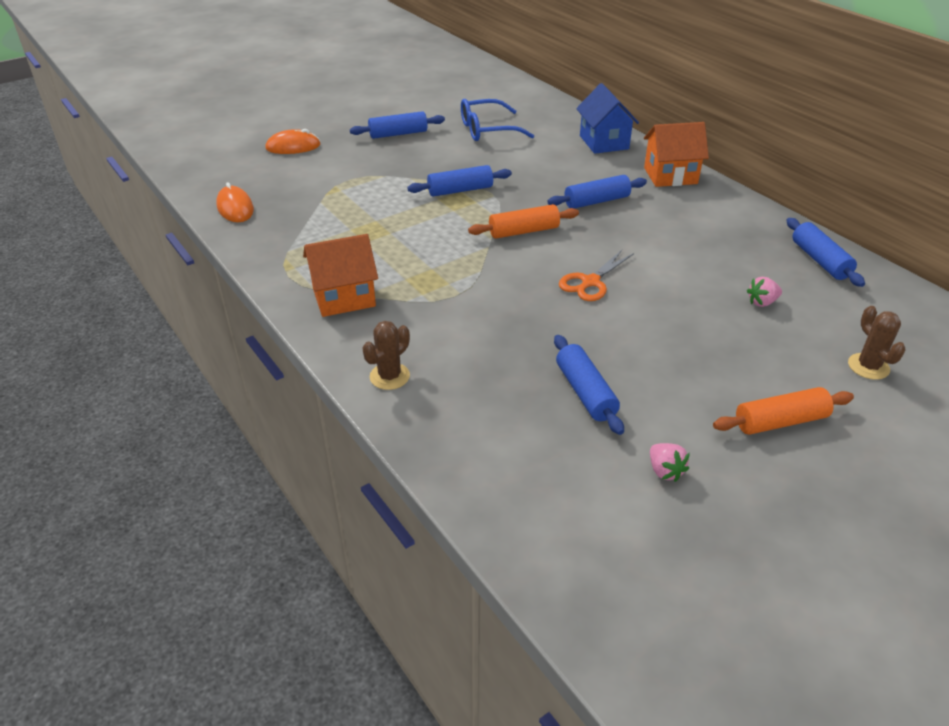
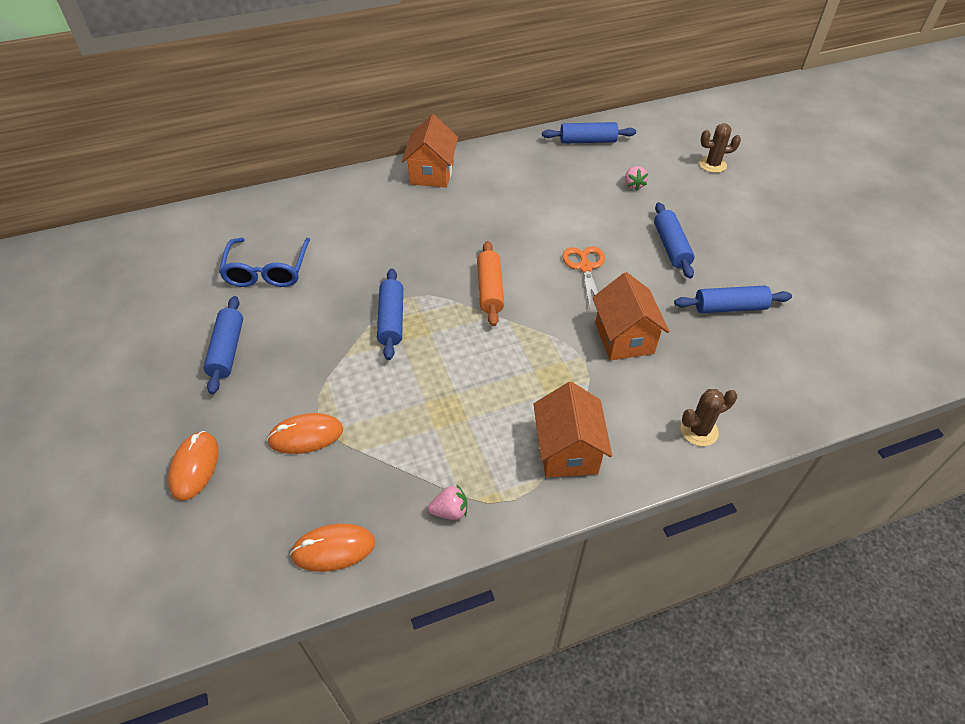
camera: 75 degrees left, 10 degrees up
brown cactus [362,321,410,390] -> brown cactus turned 75 degrees counterclockwise [681,389,737,446]
blue rolling pin [548,175,647,209] -> blue rolling pin moved to [654,202,694,279]
orange scissors [559,250,634,301] -> orange scissors turned 150 degrees counterclockwise [562,246,605,309]
blue house [576,83,639,154] -> none
pink strawberry [650,443,690,482] -> pink strawberry moved to [428,484,467,520]
orange rolling pin [713,387,854,435] -> none
none -> orange mouse [267,413,343,454]
none -> orange house [592,272,670,360]

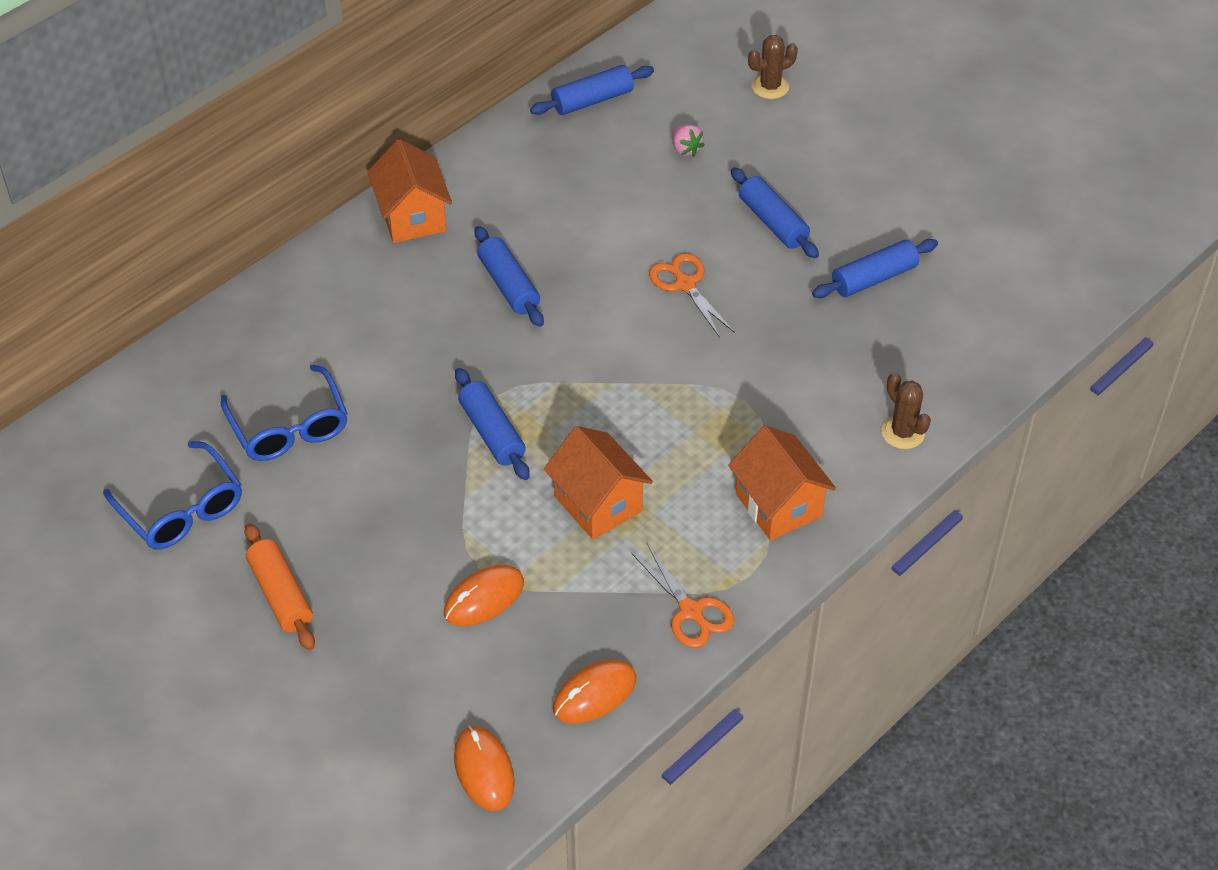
camera: 25 degrees left, 0 degrees up
orange mouse [168,431,219,501] -> orange mouse moved to [454,726,515,811]
blue rolling pin [204,296,243,394] -> blue rolling pin moved to [474,226,544,327]
pink strawberry [428,484,467,520] -> orange scissors [631,544,735,648]
orange rolling pin [477,241,504,326] -> orange rolling pin moved to [245,523,315,650]
orange house [592,272,670,360] -> orange house moved to [544,426,653,540]
brown cactus [681,389,737,446] -> brown cactus turned 75 degrees counterclockwise [881,373,931,449]
none -> blue glasses [103,441,242,549]

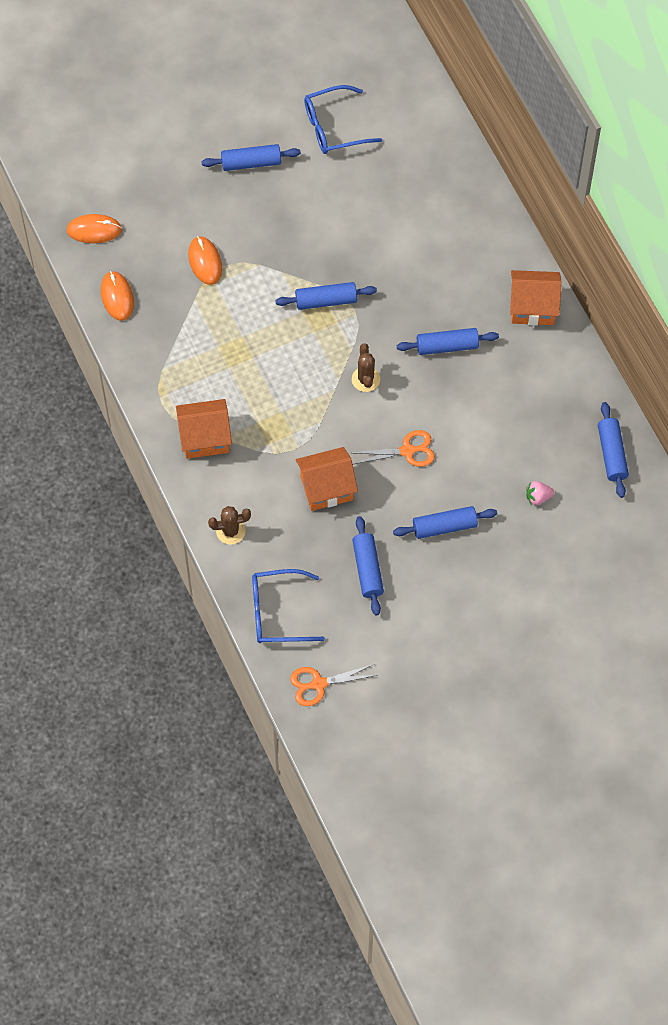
camera: 110 degrees right, 15 degrees up
blue glasses [221,364,348,461] -> blue glasses moved to [252,569,325,643]
orange rolling pin [245,523,315,650] -> blue rolling pin [201,144,301,171]
orange house [544,426,653,540] -> orange house moved to [296,447,358,511]
orange scissors [631,544,735,648] -> orange scissors moved to [290,664,377,706]
brown cactus [748,35,798,99] -> brown cactus moved to [352,343,380,392]

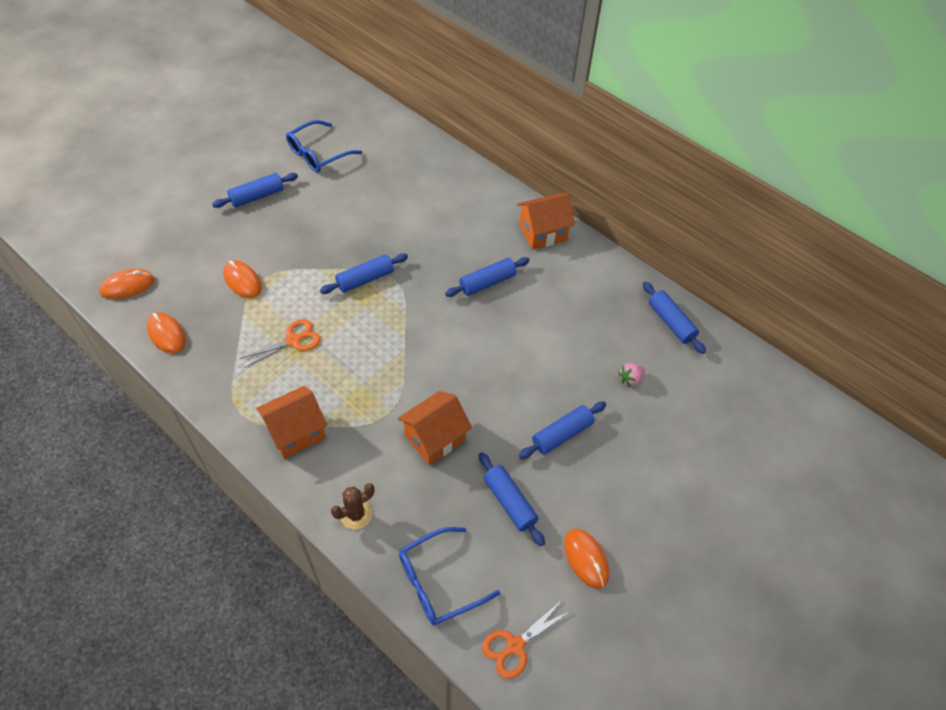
camera: 25 degrees left, 10 degrees down
brown cactus [352,343,380,392] -> none
orange scissors [353,430,435,467] -> orange scissors moved to [239,319,321,368]
none -> orange mouse [564,529,609,589]

